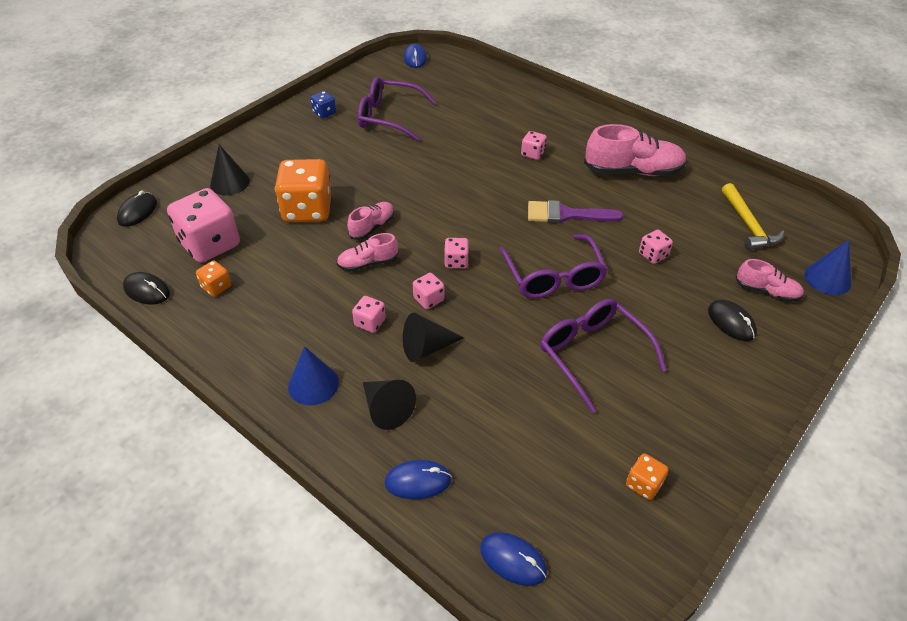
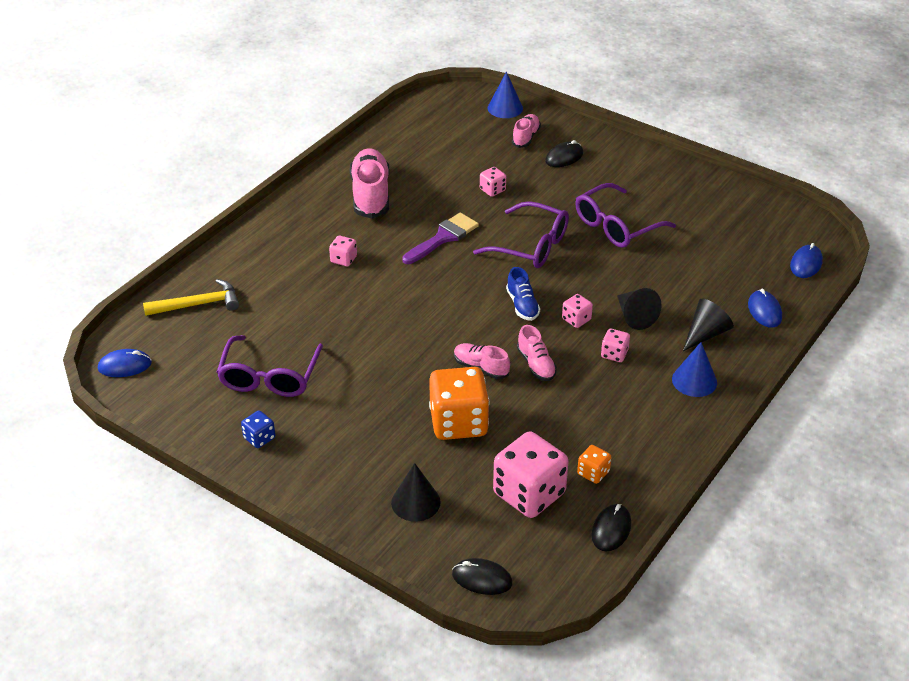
camera: 95 degrees left, 5 degrees down
pink dice [444,238,469,268] -> blue shoe [506,267,540,321]
purple glasses [499,234,608,298] -> purple glasses turned 45 degrees clockwise [473,201,569,268]
purple brush [528,200,624,224] -> purple brush turned 135 degrees counterclockwise [402,213,479,264]
orange dice [626,453,669,500] -> none
yellow hammer [722,183,785,250] -> yellow hammer moved to [143,279,239,316]

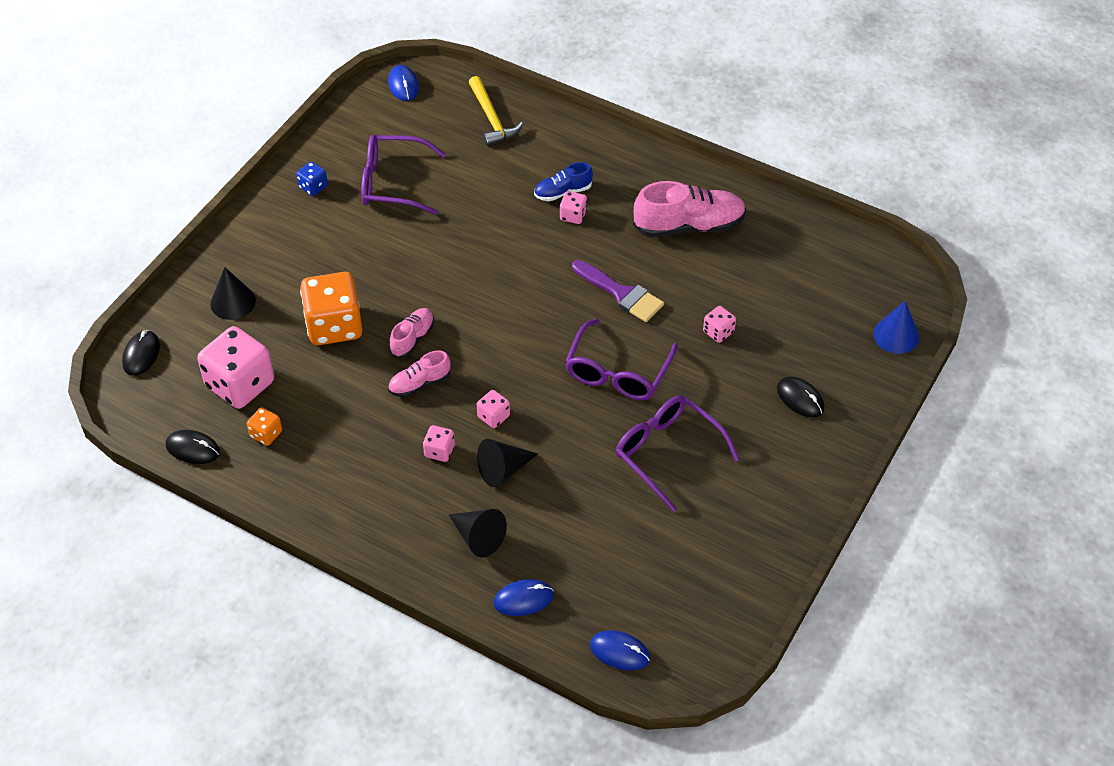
camera: 85 degrees right, 10 degrees up
blue shoe [506,267,540,321] -> blue shoe moved to [534,162,593,201]
pink shoe [512,114,541,148] -> none
blue cone [672,342,717,397] -> none

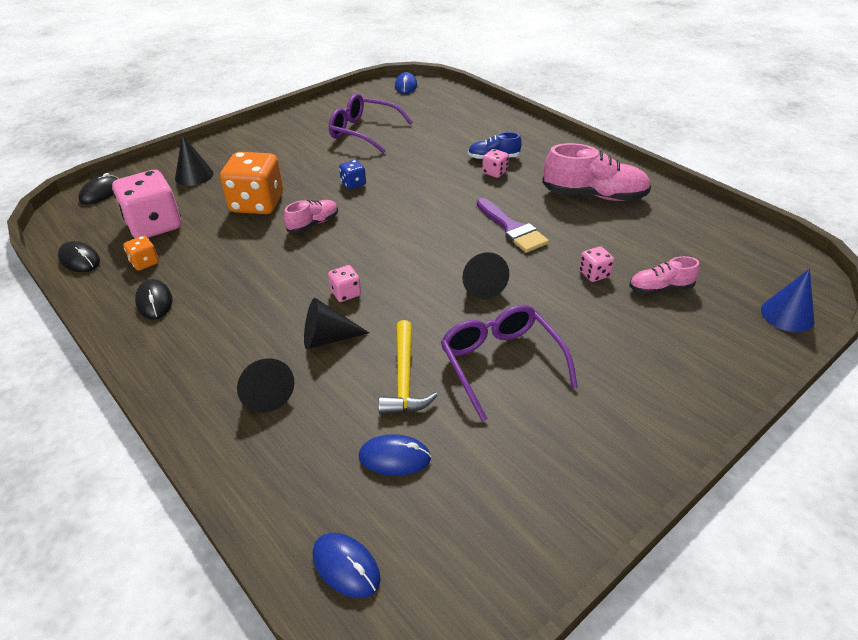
camera: 20 degrees right, 10 degrees down
blue dice [296,162,328,196] -> blue dice moved to [339,160,366,189]
pink shoe [388,350,451,397] -> pink shoe moved to [629,256,700,294]
pink dice [423,425,455,462] -> none
yellow hammer [469,76,523,146] -> yellow hammer moved to [378,320,438,415]
blue mouse [493,579,554,616] -> blue mouse moved to [359,434,431,476]
purple glasses [565,319,678,400] -> black cone [462,252,509,299]
black mouse [777,376,825,417] -> black mouse moved to [135,279,172,320]

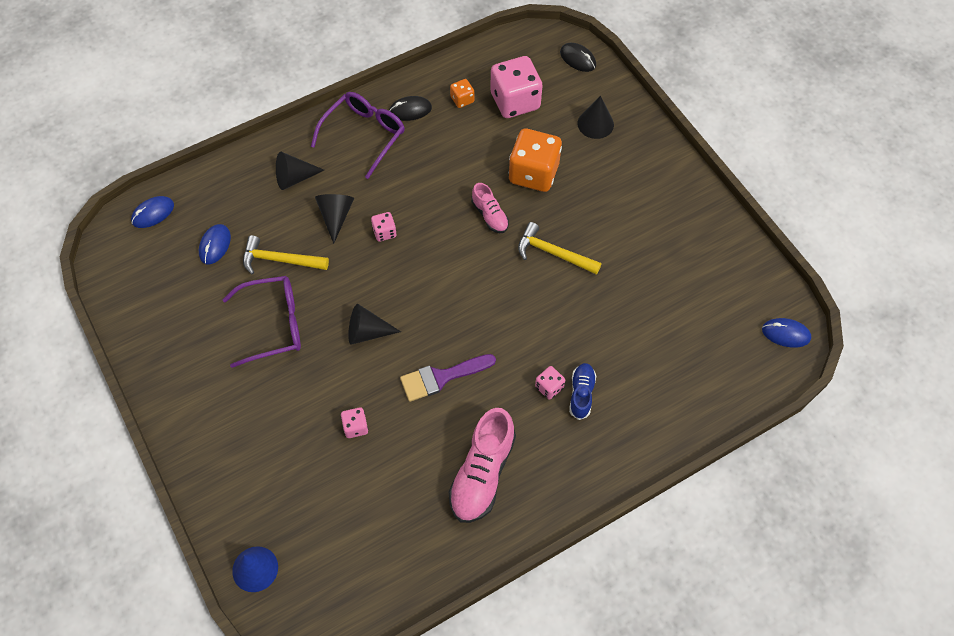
camera: 100 degrees right, 20 degrees up
black mouse [58,241,100,272] -> none
purple glasses [329,93,413,153] -> purple glasses moved to [311,92,405,179]
blue dice [339,160,366,189] -> yellow hammer [518,222,602,275]
pink shoe [629,256,700,294] -> none

